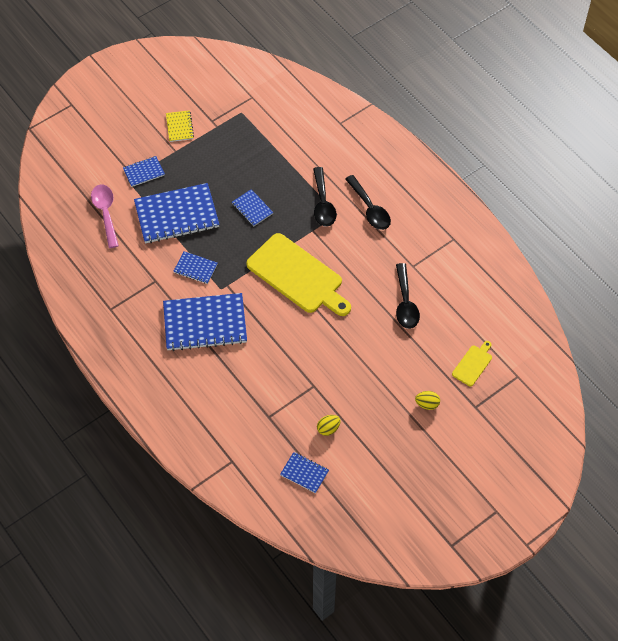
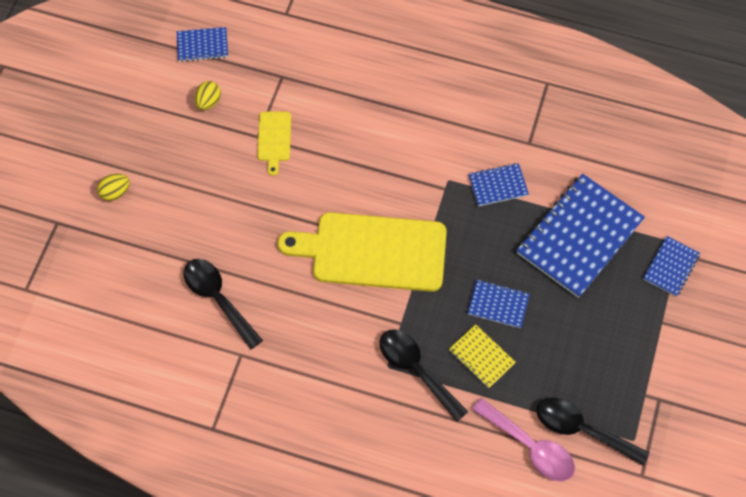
camera: 145 degrees right, 5 degrees up
pink spoon [91,185,119,248] -> pink spoon moved to [472,398,575,481]
blue notebook [163,293,247,351] -> none
yellow notebook [166,110,194,142] -> yellow notebook moved to [449,324,516,388]
black spoon [345,175,391,230] -> black spoon moved to [536,398,649,466]
yellow cutting board [452,341,492,386] -> yellow cutting board moved to [257,112,291,176]

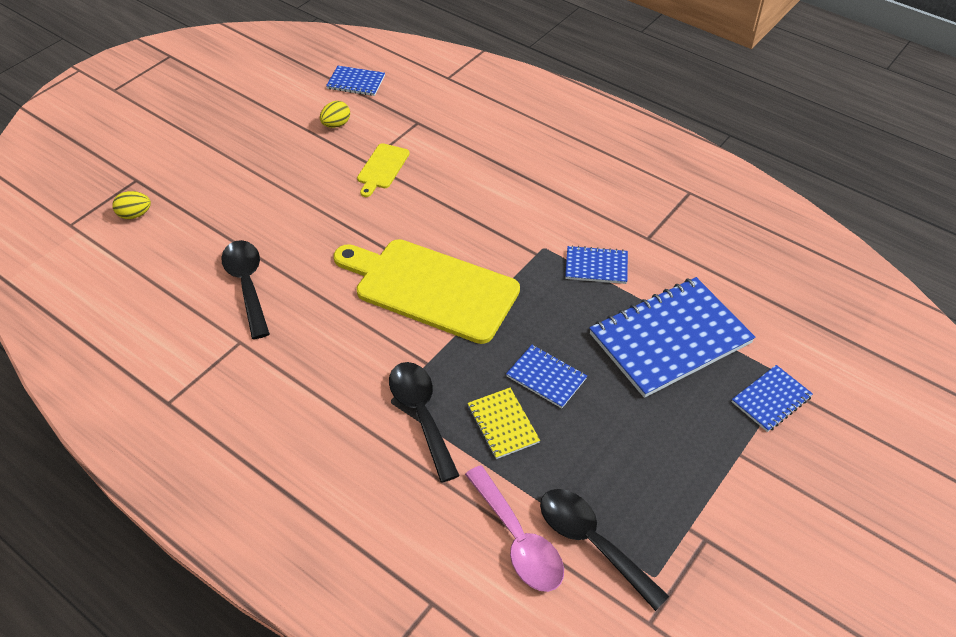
camera: 20 degrees right, 15 degrees down
yellow egg [97,174,130,201] -> yellow egg moved to [112,191,151,219]

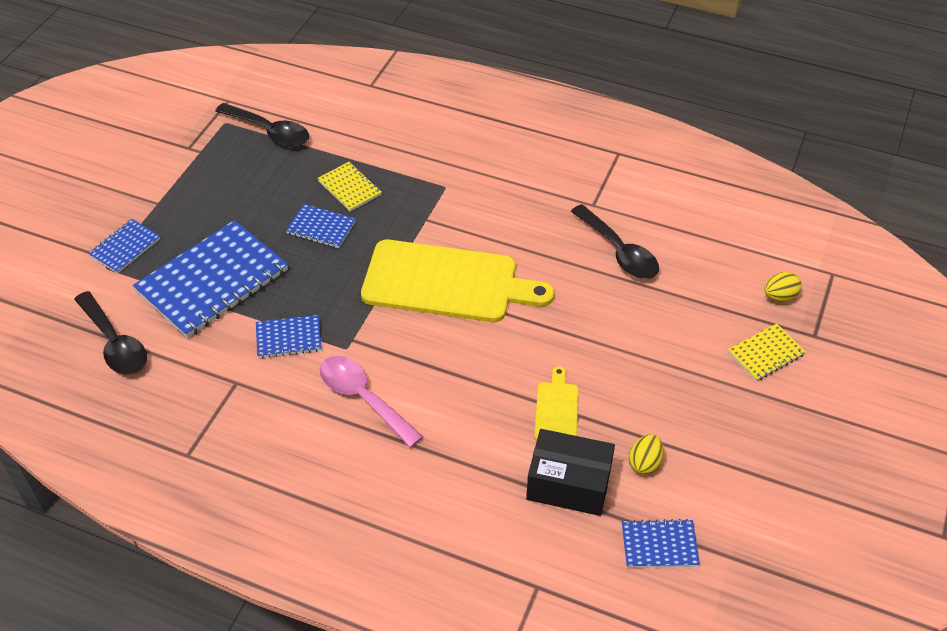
camera: 165 degrees right, 0 degrees up
black spoon [389,362,460,483] -> black spoon moved to [74,291,147,375]
pink spoon [465,465,564,592] -> pink spoon moved to [320,356,423,448]
none -> black box [526,429,615,516]
none -> yellow notebook [728,323,806,381]

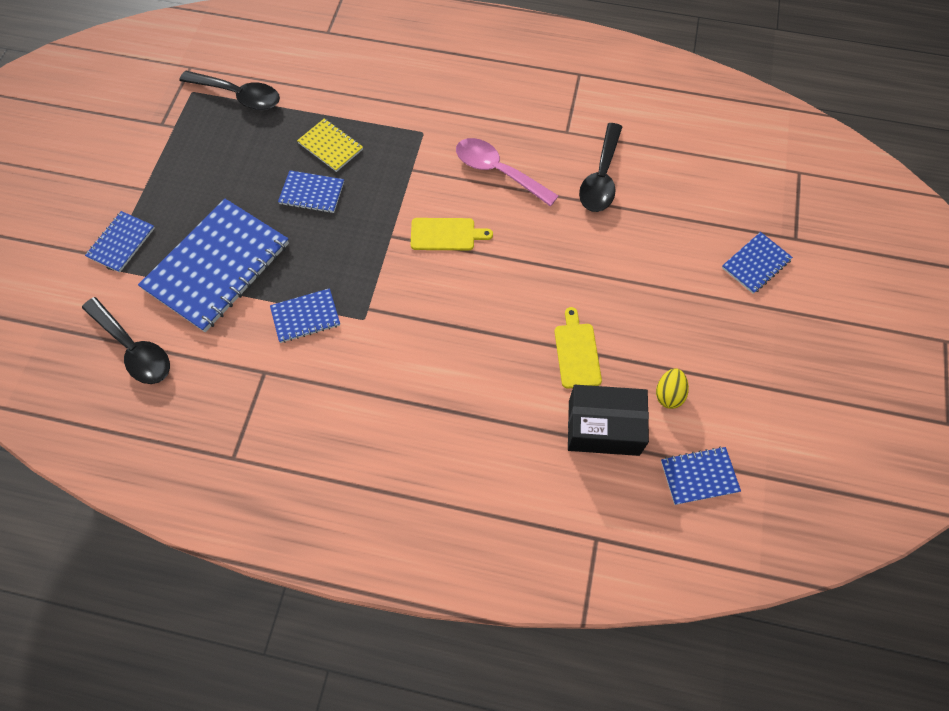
camera: 10 degrees left, 15 degrees up
pink spoon [320,356,423,448] -> pink spoon moved to [456,138,558,206]
yellow cutting board [361,240,554,322] -> yellow cutting board [411,218,493,250], size x0.45
black spoon [571,204,659,279] -> black spoon turned 60 degrees clockwise [579,123,622,212]
yellow notebook [728,323,806,381] -> blue notebook [722,232,793,294]
yellow egg [764,272,802,302] -> none

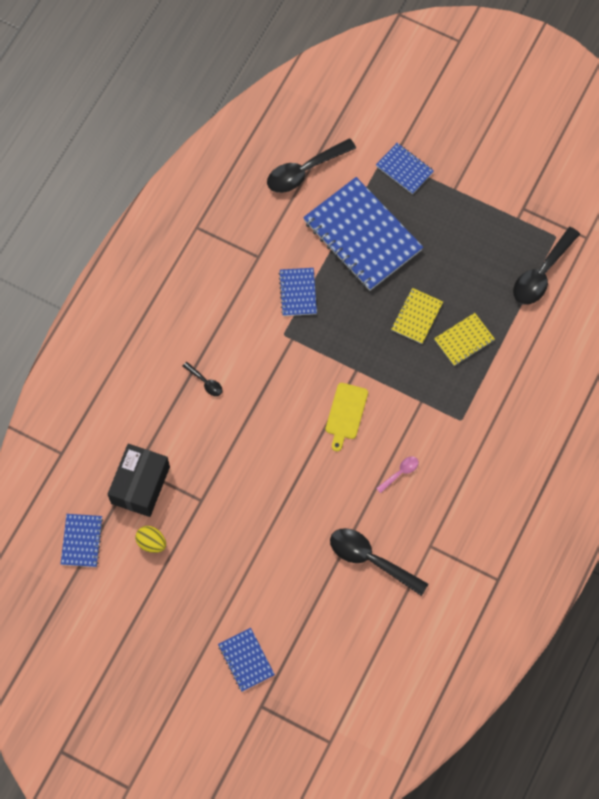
camera: 105 degrees right, 5 degrees up
blue notebook [278,170,344,213] -> yellow notebook [391,288,443,344]
pink spoon [456,138,558,206] -> pink spoon [376,456,419,493], size x0.48
yellow cutting board [554,307,602,389] -> none
none -> black spoon [183,362,223,396]

